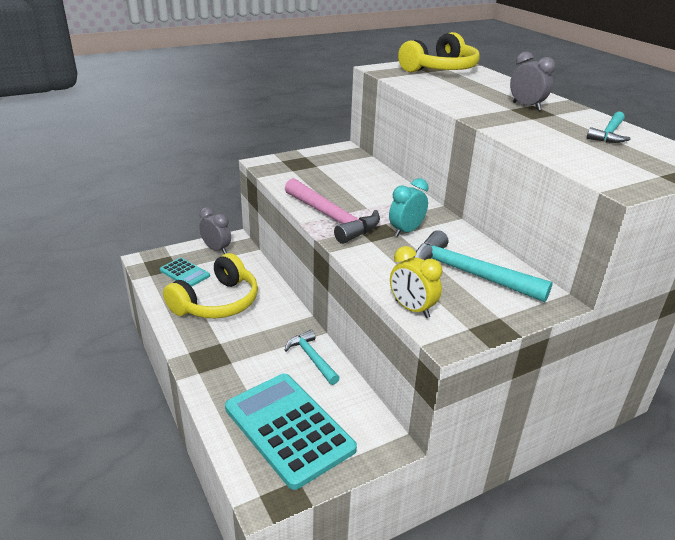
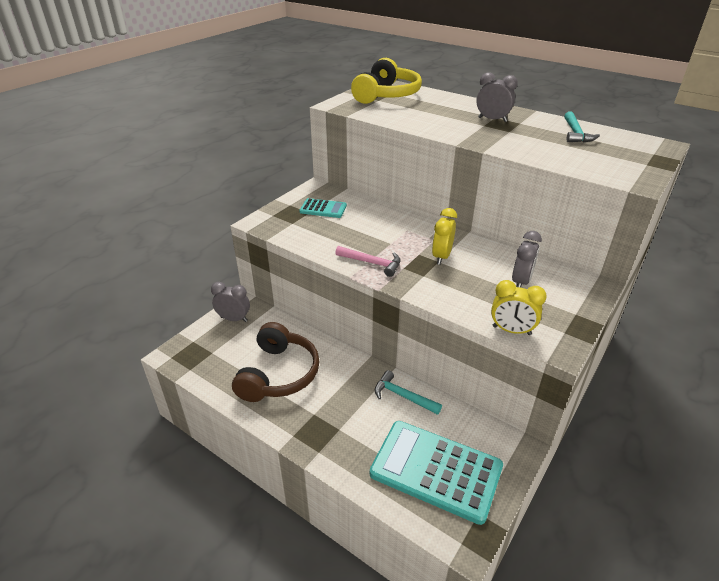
camera: 25 degrees left, 5 degrees up
turquoise calculator [160,258,210,287] -> turquoise calculator moved to [299,198,347,218]
yellow headphones [163,253,258,318] -> brown headphones [232,322,320,402]
pink hammer [285,178,380,244] -> pink hammer [336,246,401,277], size x0.59
turquoise clock [389,178,428,237] -> yellow clock [432,208,457,265]
turquoise hammer [413,230,553,302] -> grey clock [512,231,542,288]

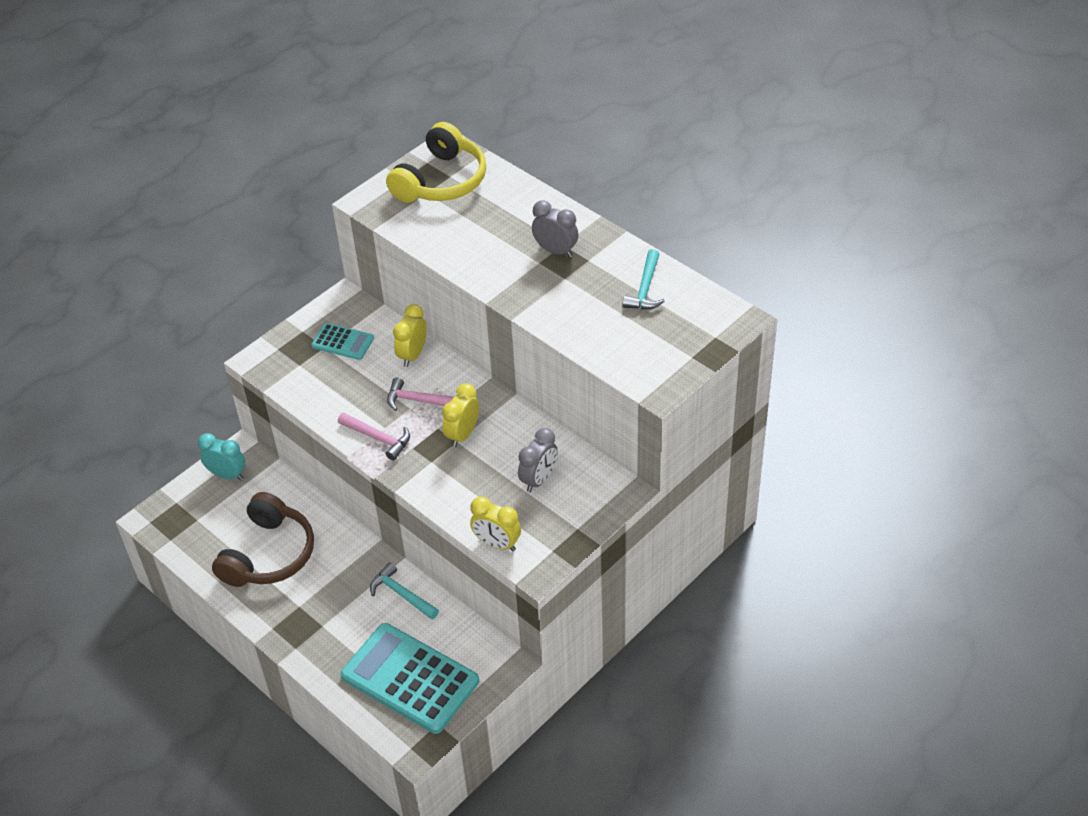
camera: 10 degrees right, 10 degrees up
grey clock [211,282,250,322] -> turquoise clock [198,433,245,480]
none -> pink hammer [387,378,454,411]
none -> yellow clock [393,304,427,367]

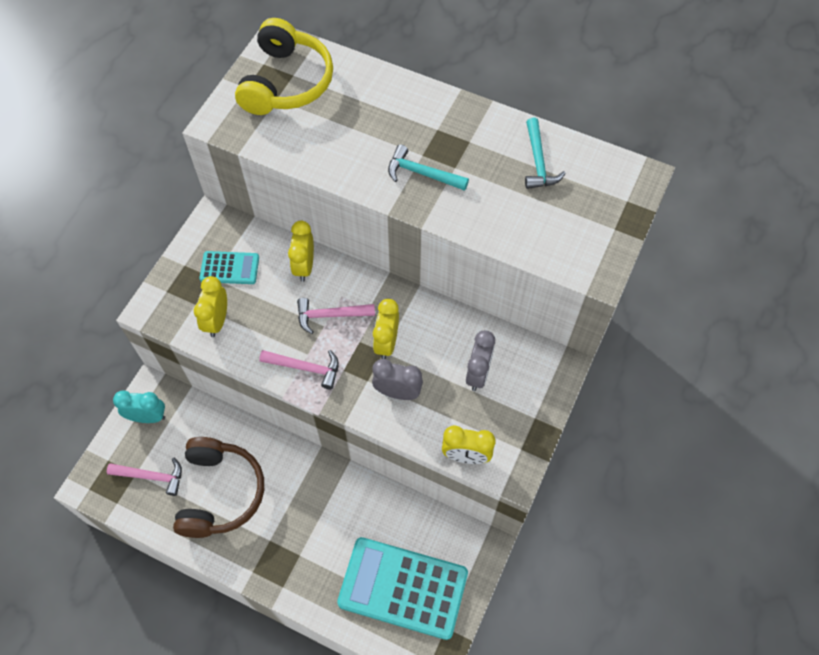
camera: 20 degrees left, 15 degrees up
turquoise hammer [370,562,439,620] -> turquoise hammer moved to [388,144,469,191]
grey clock [532,200,579,258] -> grey clock moved to [372,359,423,400]
none -> pink hammer [107,458,182,496]
none -> yellow clock [194,276,227,337]

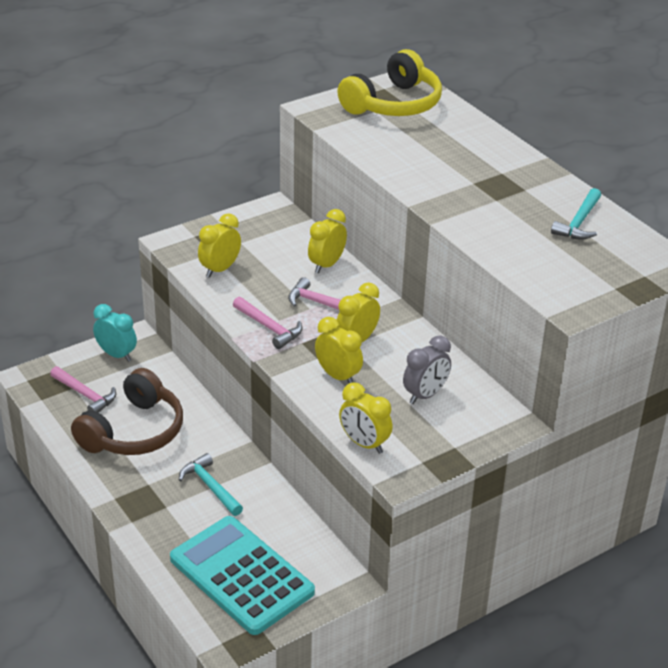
camera: 30 degrees right, 25 degrees down
turquoise calculator [200,251,259,284] -> none
grey clock [372,359,423,400] -> yellow clock [315,317,363,383]
turquoise hammer [388,144,469,191] -> turquoise hammer moved to [179,453,243,516]

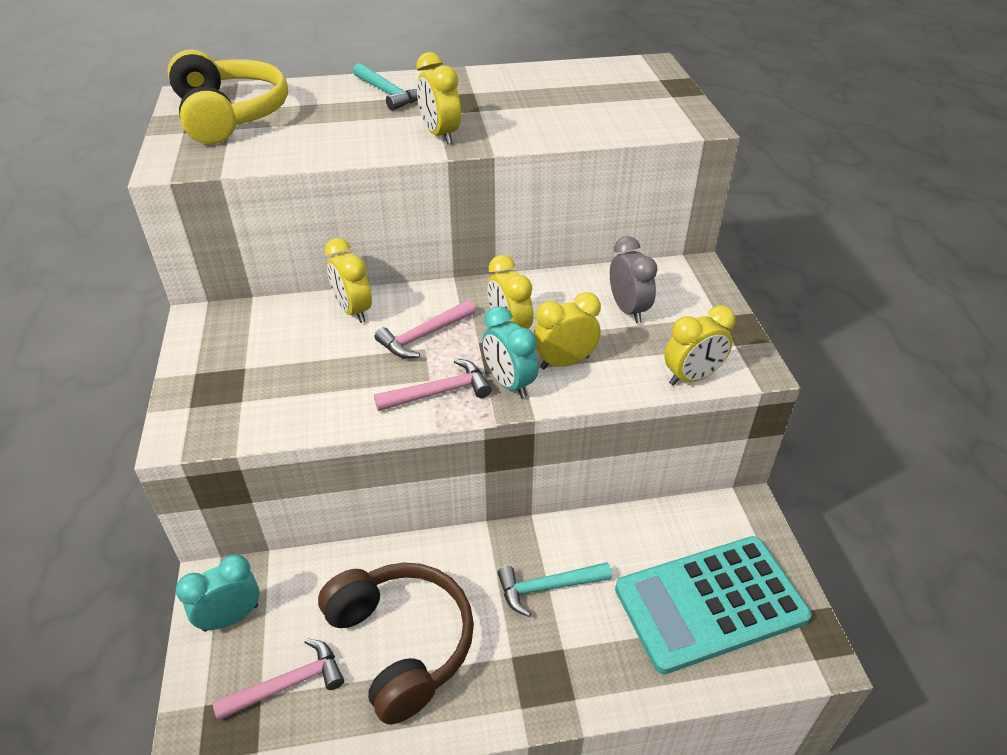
camera: 65 degrees left, 5 degrees up
yellow clock [198,213,241,278] -> yellow clock moved to [416,52,461,144]
turquoise hammer [551,188,601,240] -> turquoise hammer moved to [353,63,418,111]
none -> turquoise clock [482,306,539,398]

